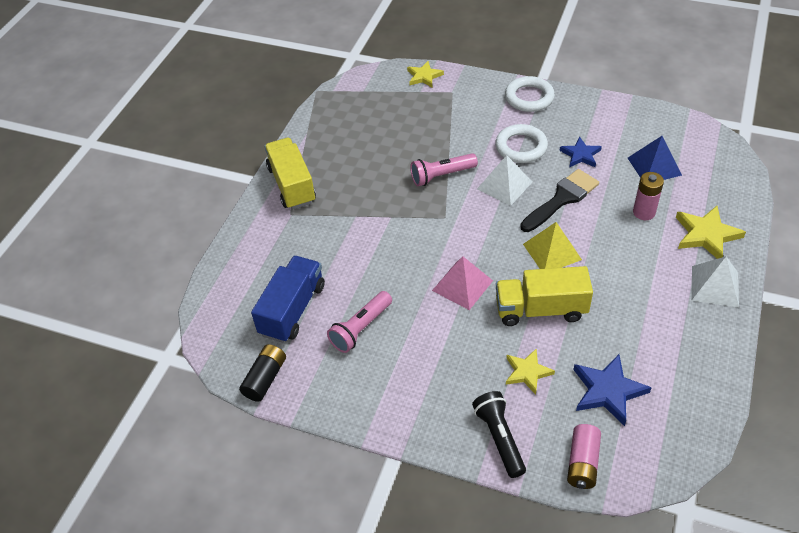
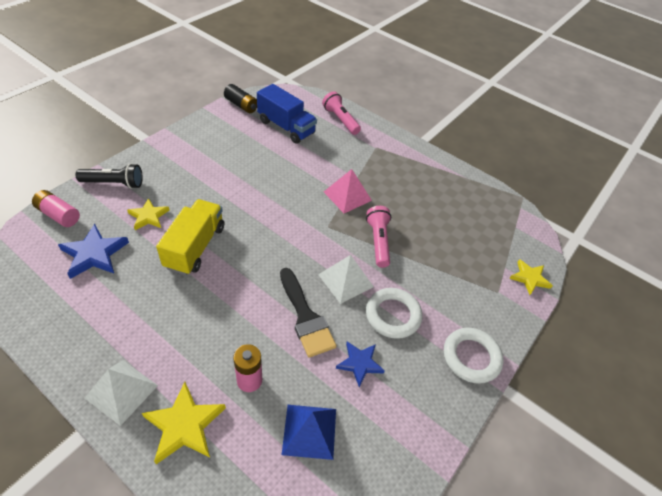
camera: 100 degrees right, 0 degrees up
yellow truck [264,138,316,210] -> none
pink flashlight [327,291,392,353] -> pink flashlight moved to [322,91,361,135]
pink pyramid [432,257,493,310] -> pink pyramid moved to [324,169,372,213]
yellow pyramid [523,222,582,269] -> none

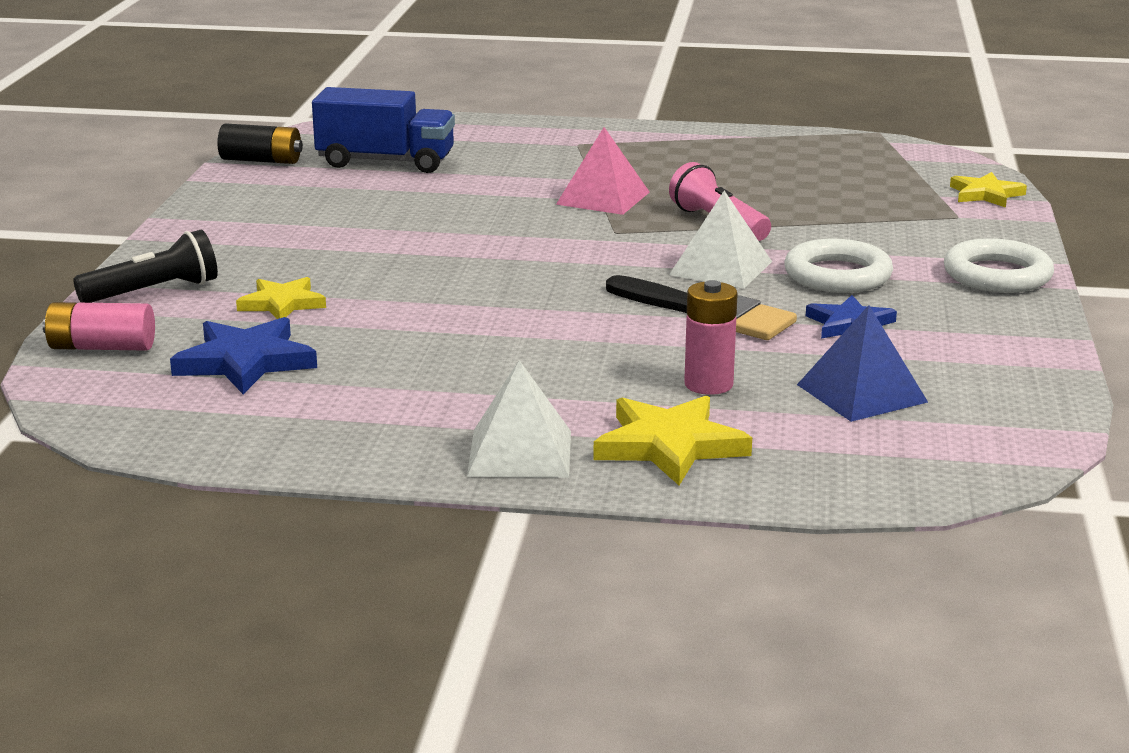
camera: 25 degrees left, 25 degrees down
yellow truck [156,199,224,275] -> none
pink flashlight [322,91,361,135] -> none

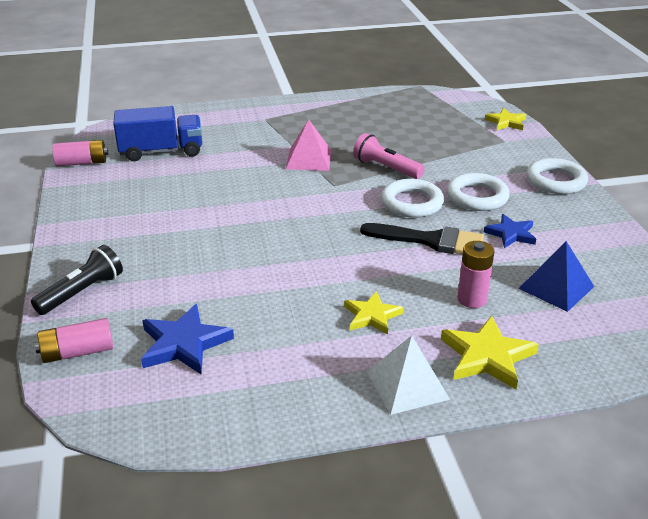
camera: 20 degrees left, 10 degrees up
black battery [217,124,303,164] -> pink battery [52,140,108,166]
yellow star [236,277,326,319] -> yellow star moved to [344,291,404,335]
white pyramid [669,191,772,289] -> white ring [381,179,444,218]

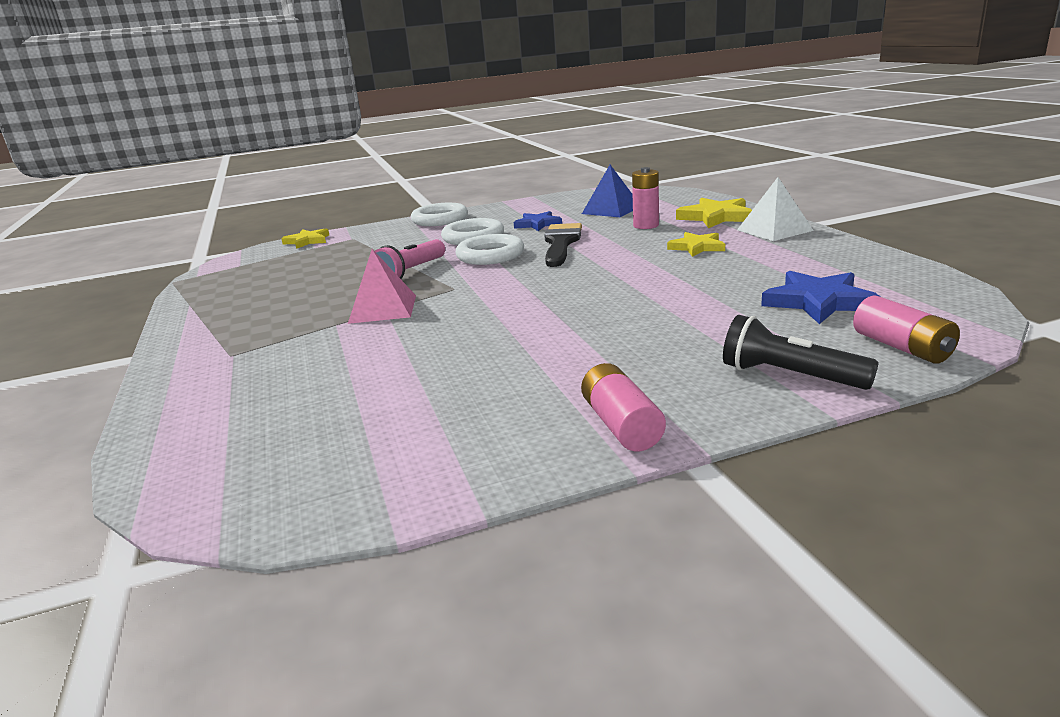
camera: 95 degrees left, 10 degrees down
pink battery [52,140,108,166] -> pink battery moved to [581,363,666,451]
blue truck [113,106,202,161] -> none

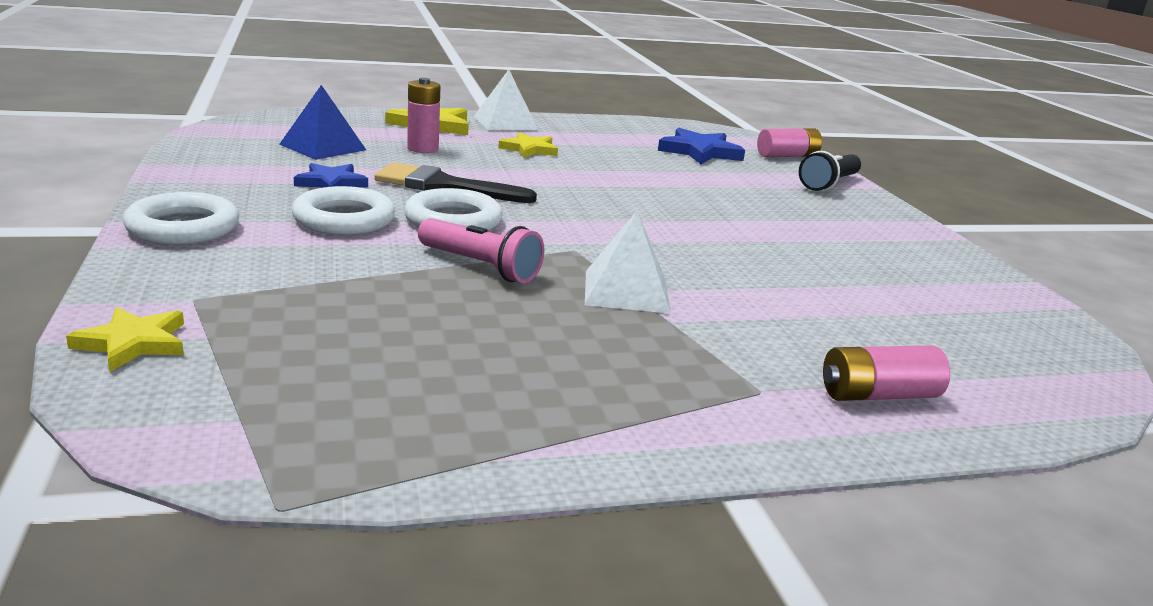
camera: 90 degrees left, 0 degrees up
pink pyramid [348,249,416,324] -> white pyramid [585,211,671,314]
pink battery [581,363,666,451] -> pink battery moved to [823,345,950,401]

